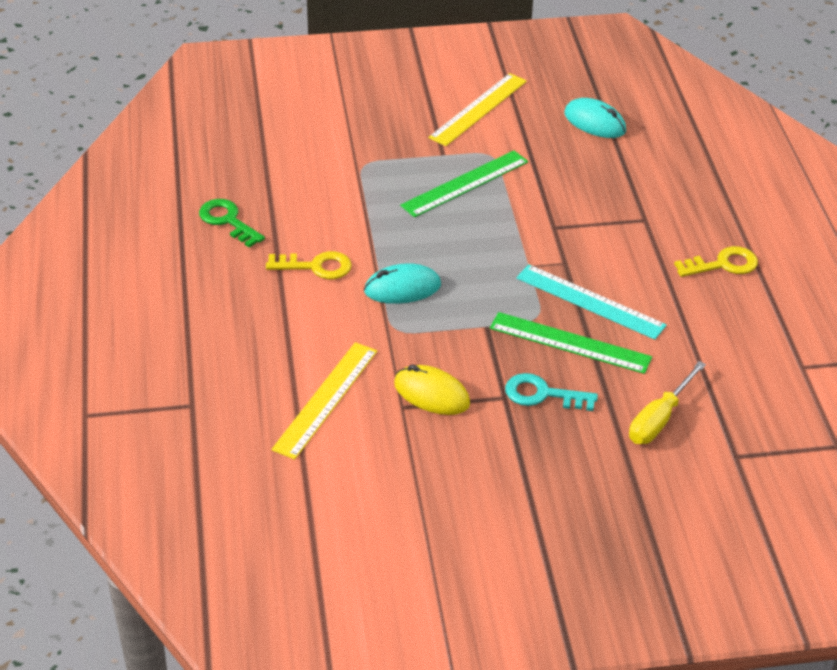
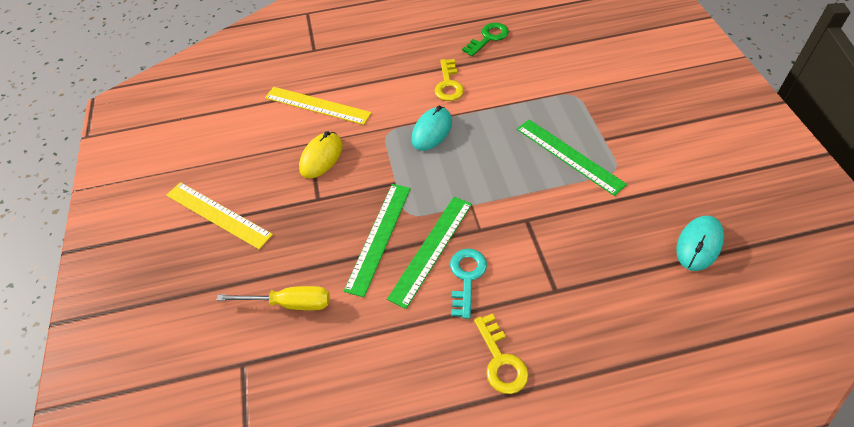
camera: 90 degrees right, 10 degrees up
turquoise mouse [364,263,441,304] -> turquoise mouse turned 45 degrees clockwise [411,106,452,151]
yellow ruler [428,73,527,146] -> yellow ruler moved to [166,182,273,249]
turquoise key [505,373,598,411] -> turquoise key moved to [450,249,487,319]
turquoise ruler [516,264,667,340] -> green ruler [387,197,472,309]
yellow screwdriver [629,361,706,444] -> yellow screwdriver turned 150 degrees clockwise [216,286,330,310]

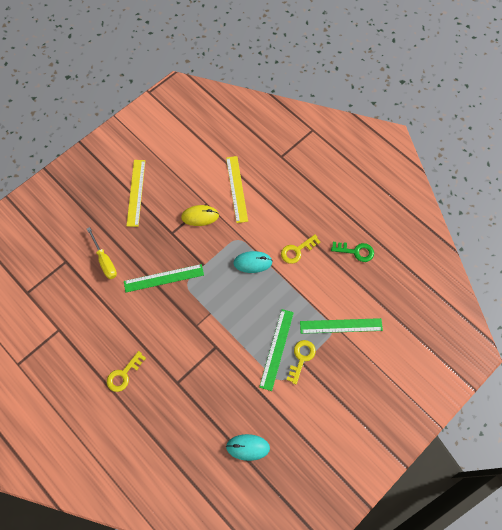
camera: 55 degrees right, 15 degrees up
green ruler [387,197,472,309] -> green ruler moved to [300,318,383,334]
turquoise key [450,249,487,319] -> none
none -> yellow key [286,340,316,384]

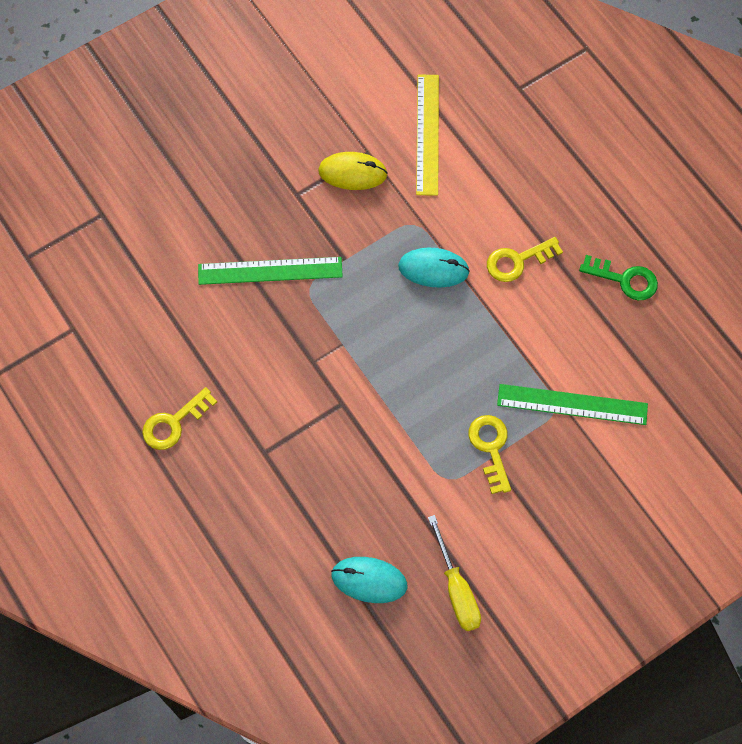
camera: 10 degrees right, 0 degrees up
yellow screwdriver [87,227,117,279] -> yellow screwdriver moved to [428,515,481,631]
yellow ruler [126,160,145,227] -> none
green ruler [259,309,294,391] -> none
yellow key [286,340,316,384] -> yellow key turned 45 degrees counterclockwise [468,415,511,494]

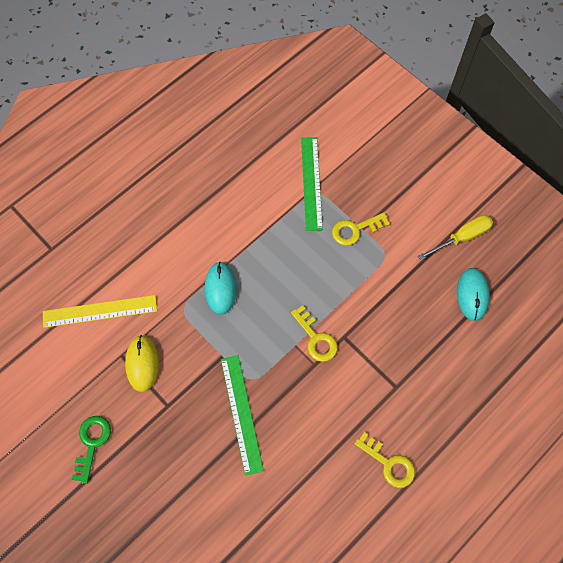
camera: 100 degrees left, 0 degrees up
yellow key [487,237,563,282] -> yellow key moved to [291,305,338,362]
green key [579,255,658,300] -> green key moved to [72,416,111,484]

